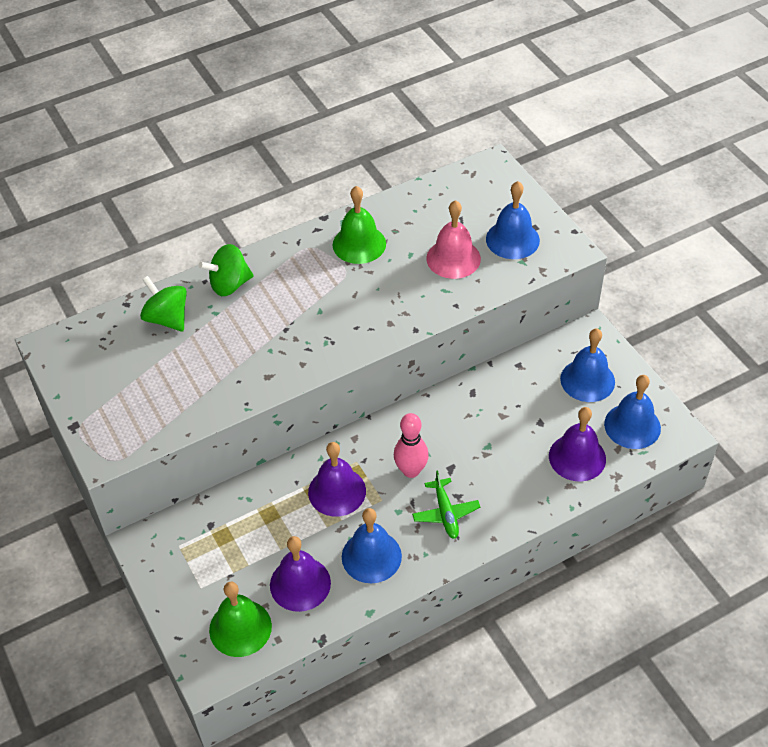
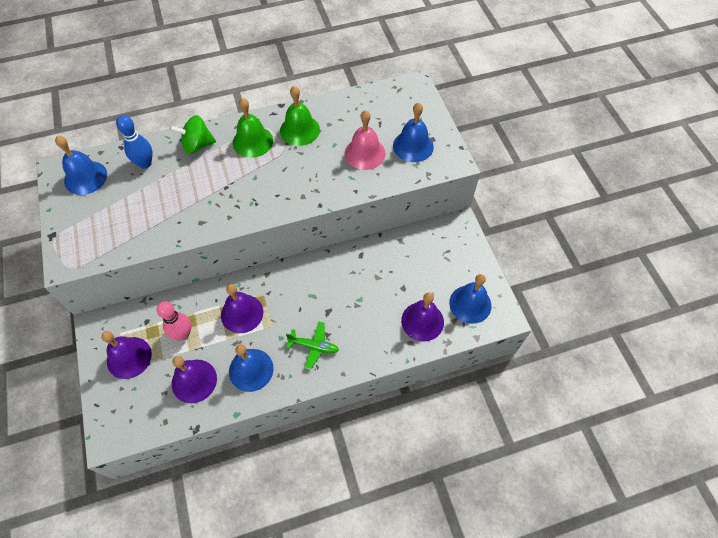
camera: 10 degrees right, 10 degrees up
green spinning top [140,276,187,331] -> blue bowling pin [116,115,152,169]
green bell [209,581,272,657] -> green bell moved to [233,98,273,158]
pink bowling pin [394,413,429,478] -> pink bowling pin moved to [157,301,191,340]
green plane [412,470,480,539] -> green plane turned 75 degrees counterclockwise [286,321,339,369]
blue bell [560,328,615,402] -> blue bell moved to [55,136,107,195]
none -> purple bell [101,331,152,379]

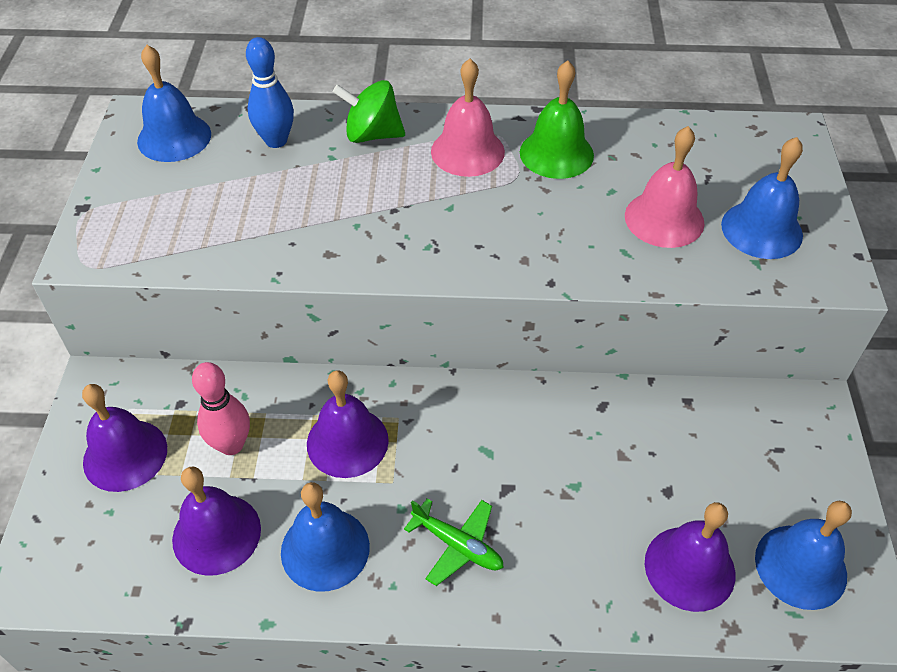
camera: 20 degrees right, 10 degrees down
green bell [233,98,273,158] -> pink bell [431,58,505,177]

